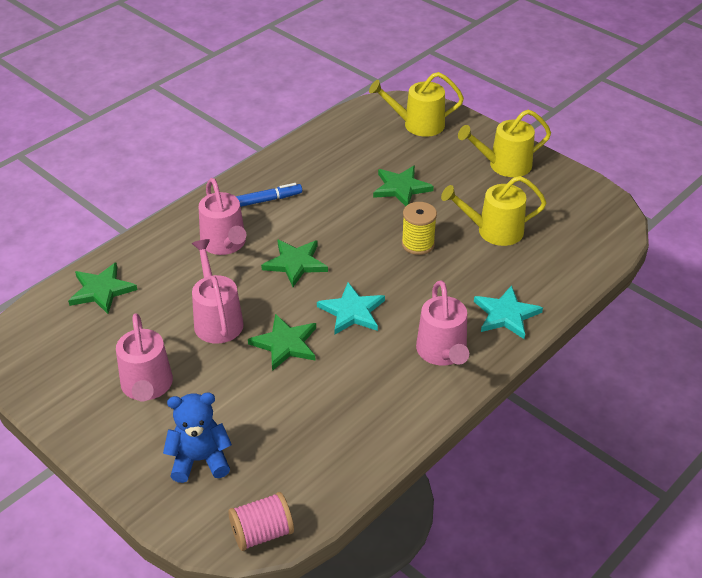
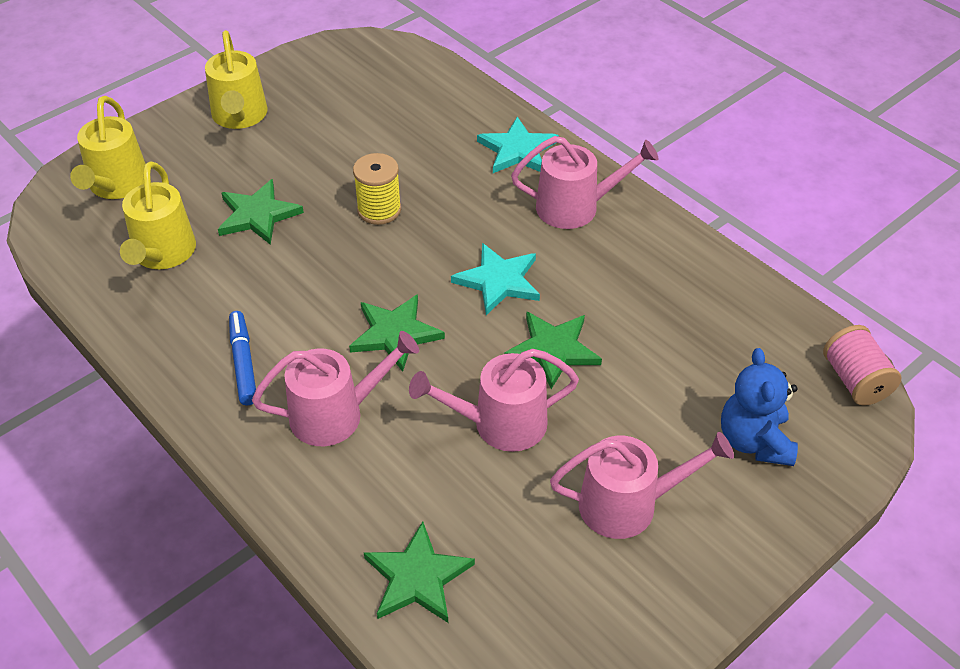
camera: 85 degrees left, 5 degrees up
yellow watering can [441,176,547,246] -> yellow watering can moved to [120,162,196,269]

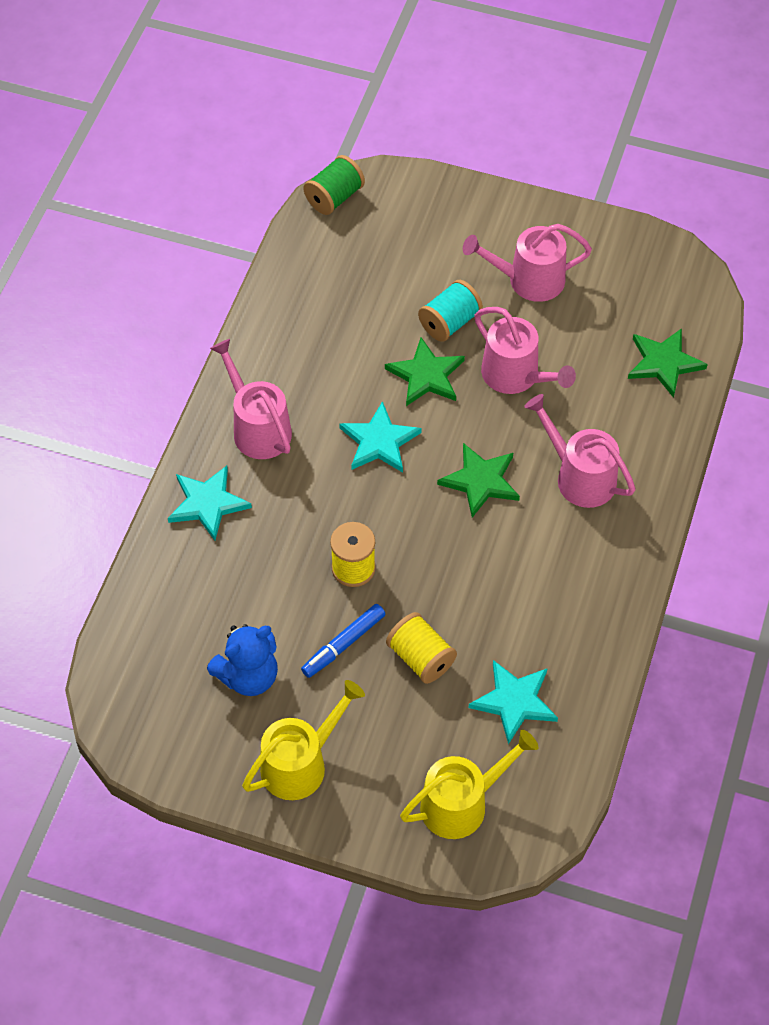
camera: 120 degrees left, 10 degrees up
yellow watering can [120,162,196,269] -> turquoise star [468,660,558,744]
green star [218,179,304,245] -> yellow spool [386,612,457,684]
blue marker [229,311,256,405] -> blue marker moved to [301,604,385,678]
pink watering can [550,432,734,539] -> pink watering can turned 60 degrees counterclockwise [463,224,592,302]
blue teddy bear [721,348,798,466] -> blue teddy bear moved to [207,624,278,696]
pink spool [823,325,901,406] -> green spool [303,155,365,215]
none -> turquoise spool [418,280,483,342]

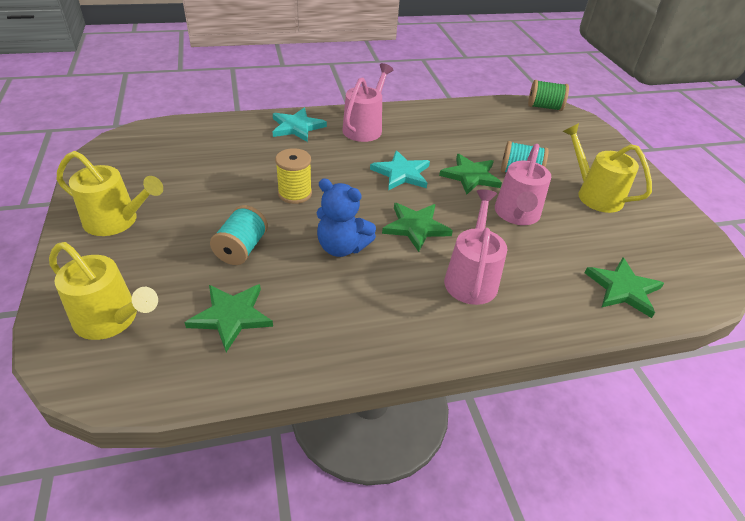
camera: 55 degrees right, 15 degrees down
blue teddy bear [207,624,278,696] -> blue teddy bear moved to [317,178,376,257]
blue marker [301,604,385,678] -> none
yellow spool [386,612,457,684] -> turquoise spool [210,205,268,265]
pink watering can [463,224,592,302] -> yellow watering can [563,123,652,213]
turquoise star [468,660,558,744] -> green star [184,284,273,352]

